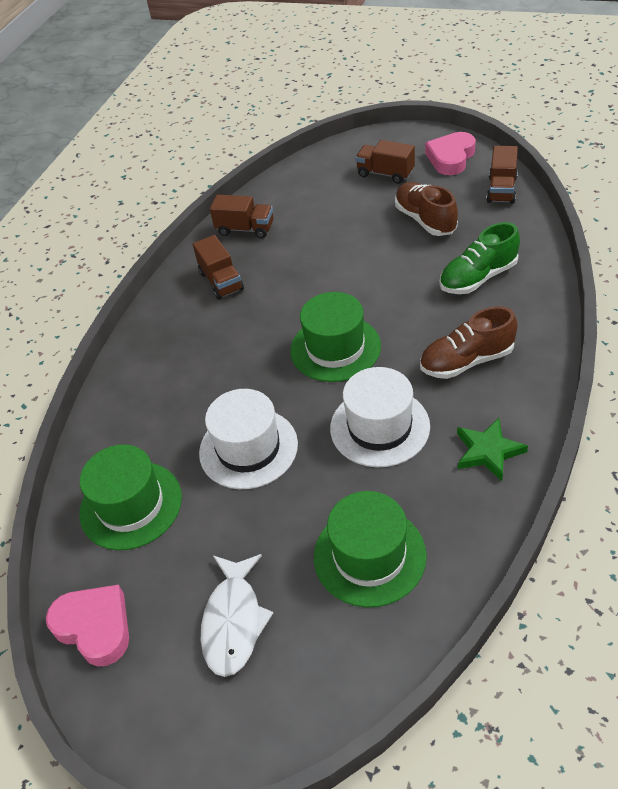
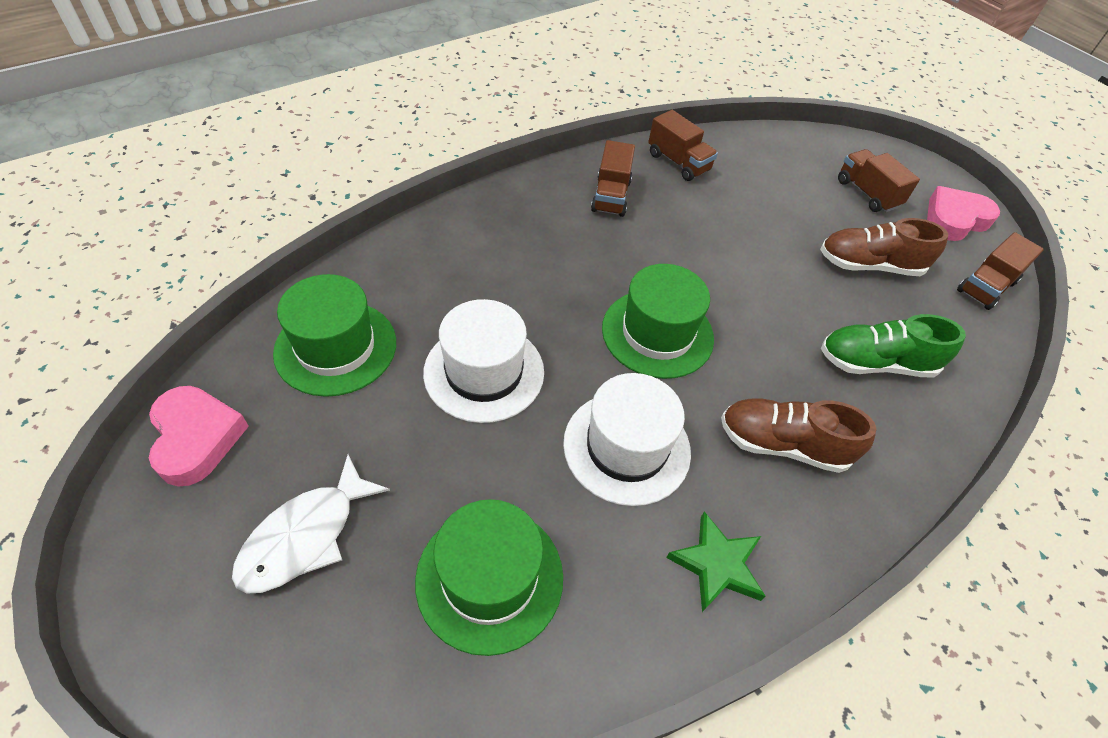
camera: 25 degrees right, 5 degrees up
brown shoe [395,182,458,236] -> brown shoe turned 90 degrees counterclockwise [820,218,948,276]

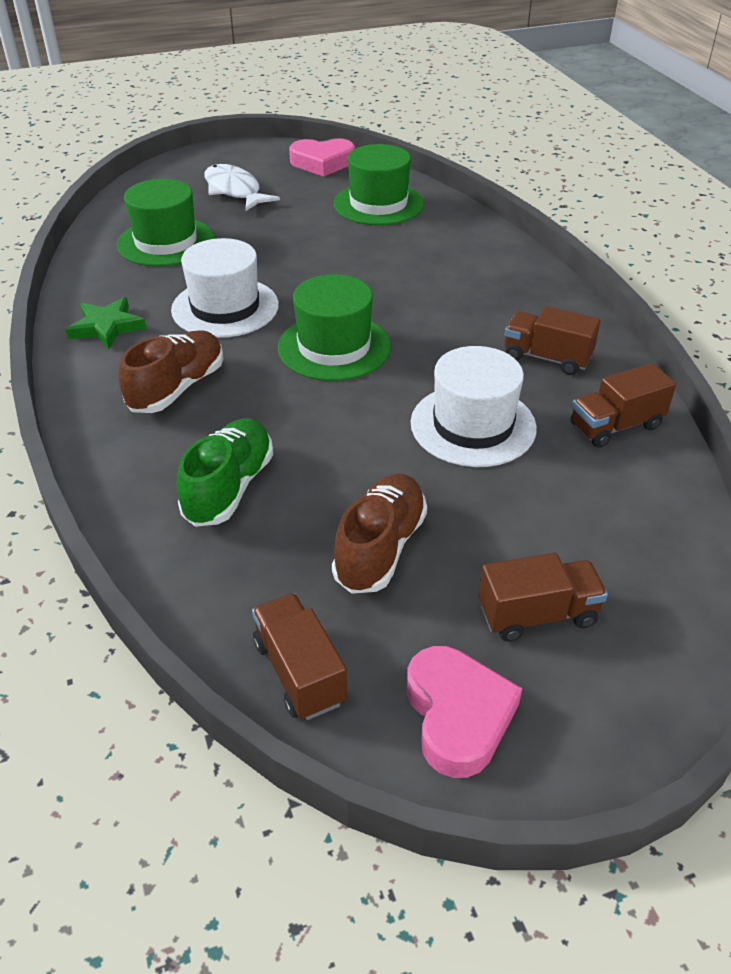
camera: 110 degrees right, 10 degrees down
white hat [423,299,544,423] -> white hat moved to [411,346,537,467]

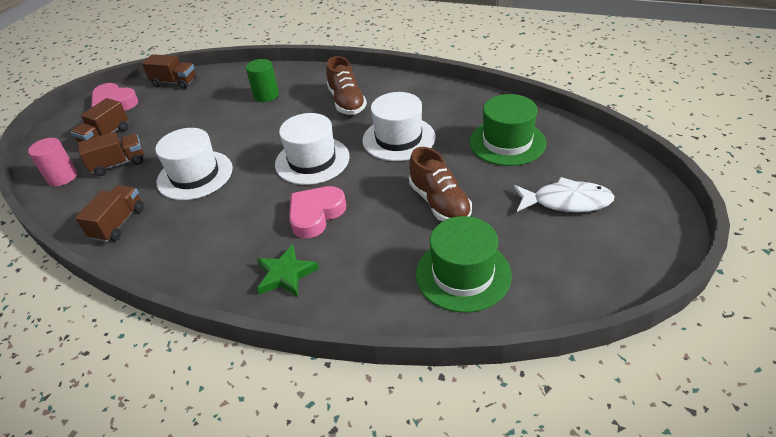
camera: 135 degrees right, 0 degrees up
green star [66,297,146,349] -> green star moved to [257,244,319,297]
green shoe [177,418,273,527] -> green cylinder [246,59,279,102]
green hat [278,274,391,381] -> white hat [275,113,350,185]
pink heart [289,138,355,177] -> pink heart moved to [289,186,346,238]
brown shoe [332,473,427,594] -> brown shoe moved to [409,147,472,221]
brown truck [504,306,601,375] -> brown truck moved to [78,132,144,176]
none -> pink cylinder [28,138,77,186]

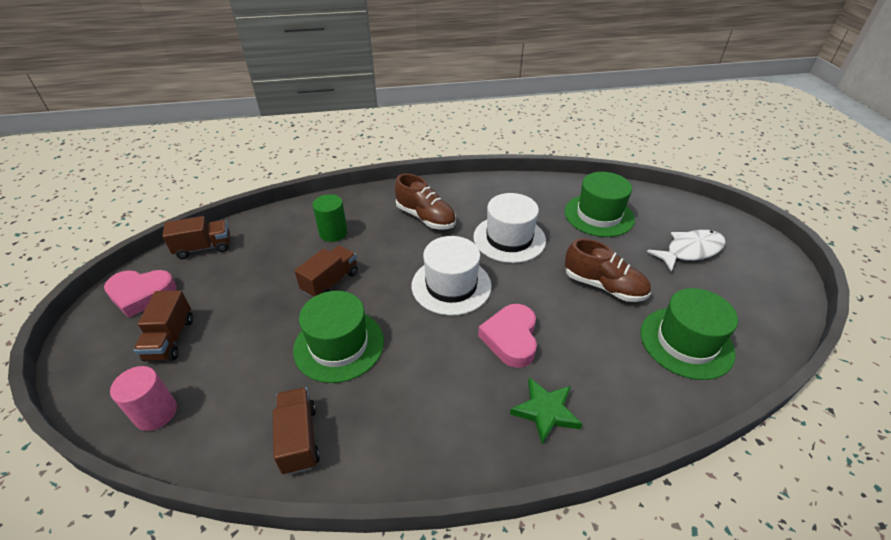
camera: 35 degrees left, 0 degrees up
brown truck [78,132,144,176] -> brown truck moved to [294,245,358,298]
white hat [155,128,233,200] -> green hat [293,291,384,383]

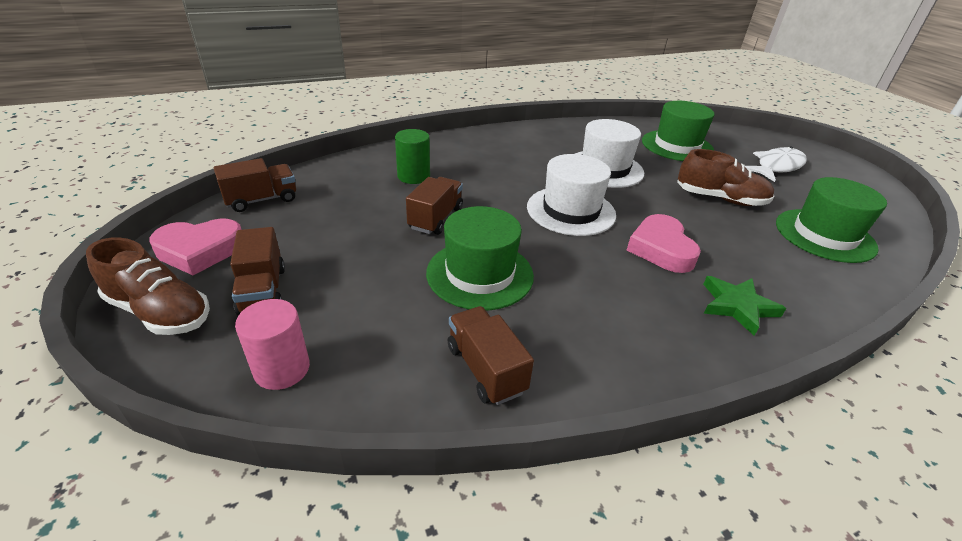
camera: 15 degrees left, 5 degrees down
brown shoe [395,174,456,230] -> brown shoe moved to [86,237,210,335]

